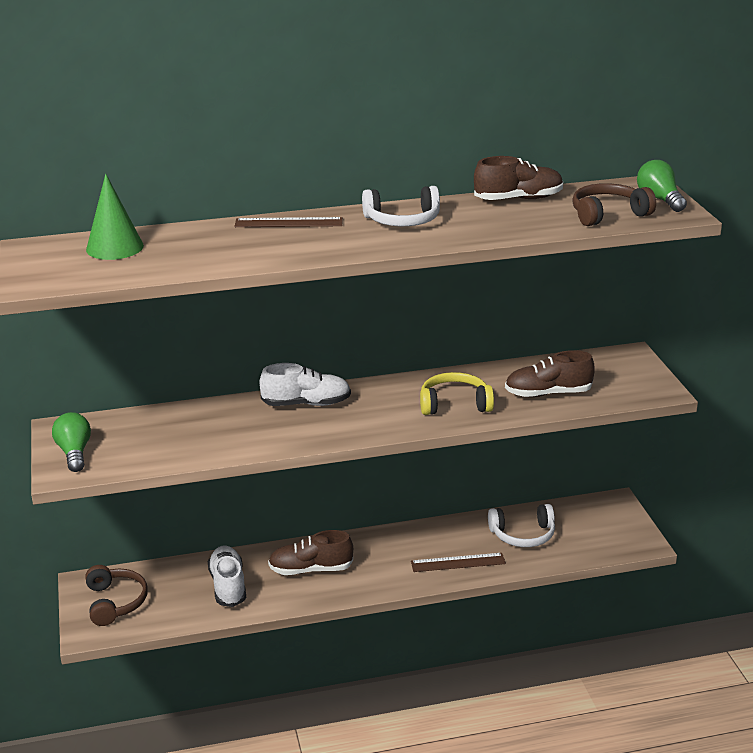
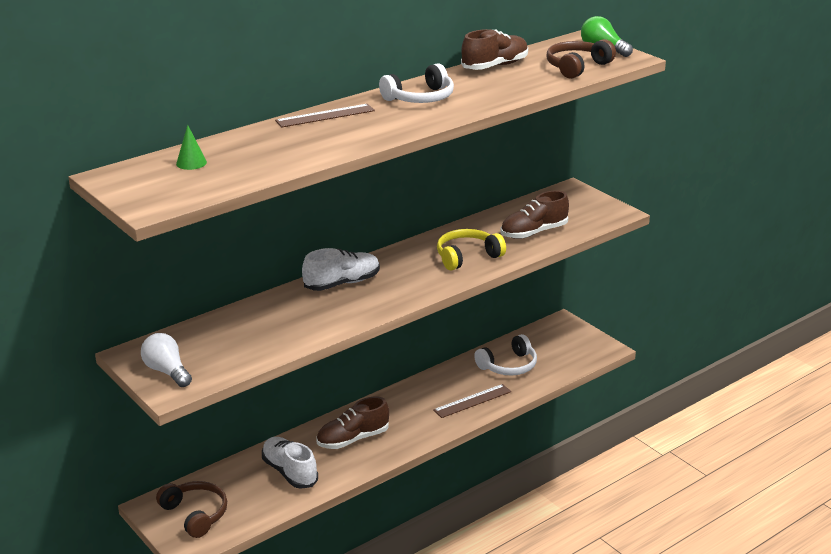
camera: 25 degrees left, 0 degrees up
green light bulb [52,412,91,472] -> white light bulb [141,333,192,387]
green cone [86,174,144,260] -> green cone [176,125,207,170], size x0.55

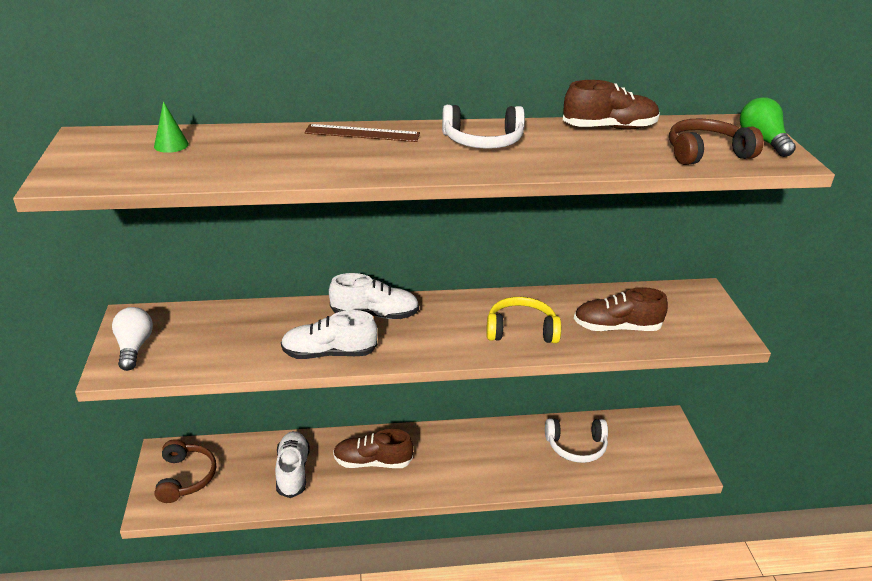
camera: 30 degrees right, 5 degrees up
brown ruler [433,384,511,418] -> none
none -> white shoe [281,310,378,359]

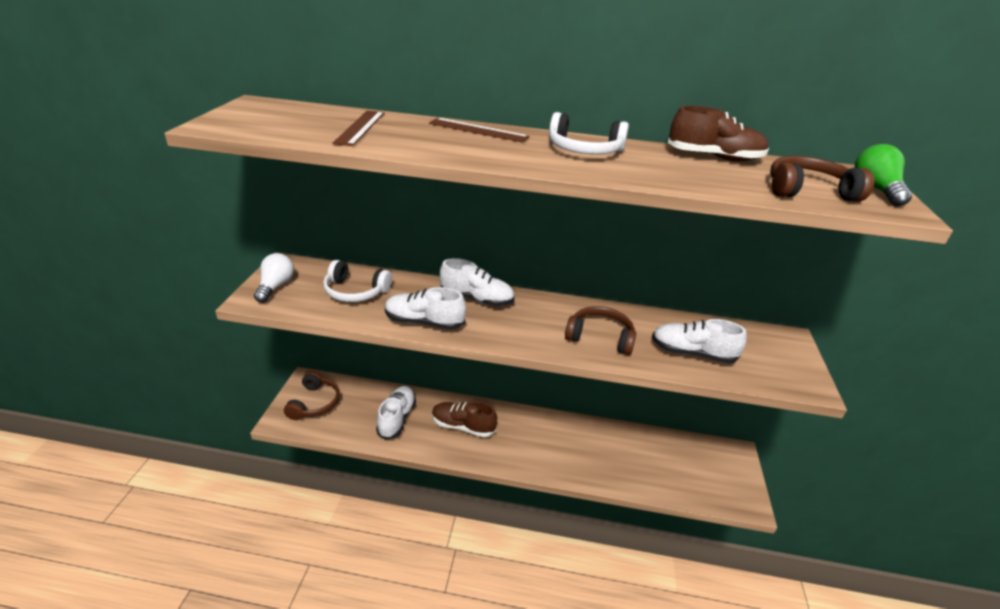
camera: 15 degrees right, 0 degrees up
green cone [154,101,189,153] -> none
yellow headphones [486,297,561,343] -> brown headphones [565,306,636,355]
white headphones [545,418,608,463] -> white headphones moved to [323,260,392,302]
brown shoe [574,287,668,331] -> white shoe [652,319,747,364]
none -> brown ruler [332,111,385,146]

